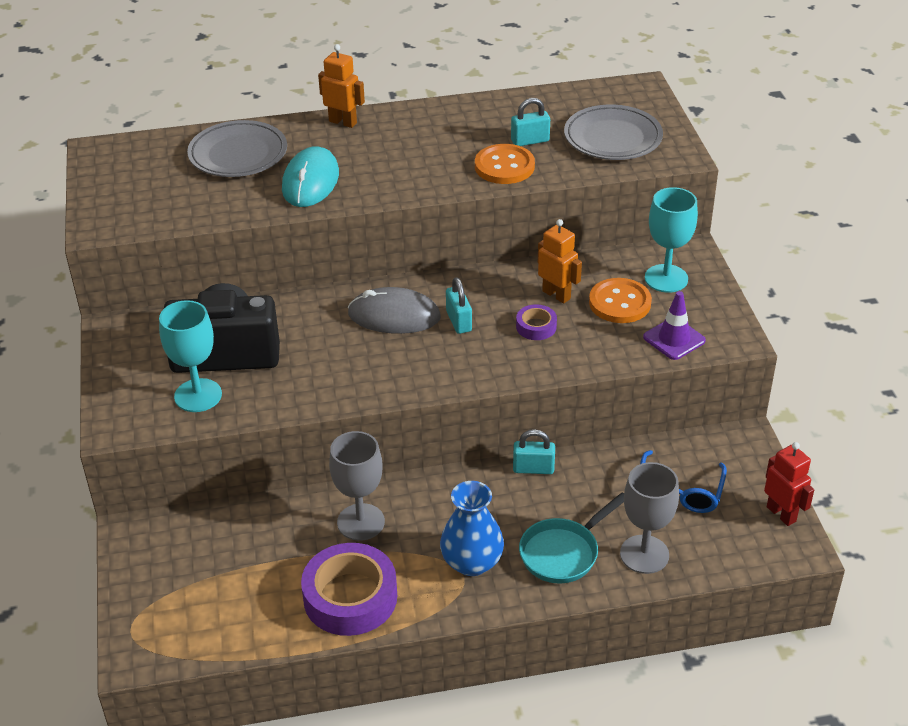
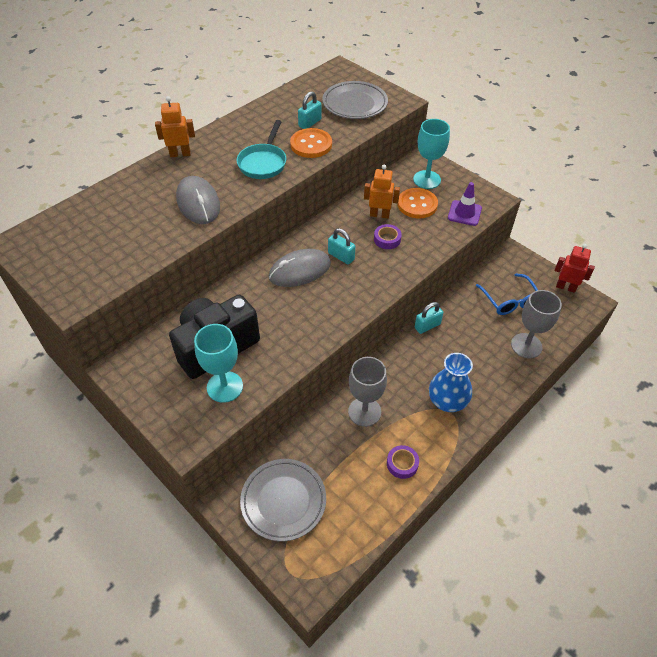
camera: 35 degrees left, 10 degrees up
grey plate [187,120,287,177] -> grey plate moved to [240,459,326,541]
turquoise mouse [282,146,339,207] -> grey mouse [176,176,220,224]
purple tape [301,543,397,636] -> purple tape [387,445,419,479], size x0.48
turquoise pan [519,493,624,583] -> turquoise pan moved to [236,120,286,179]

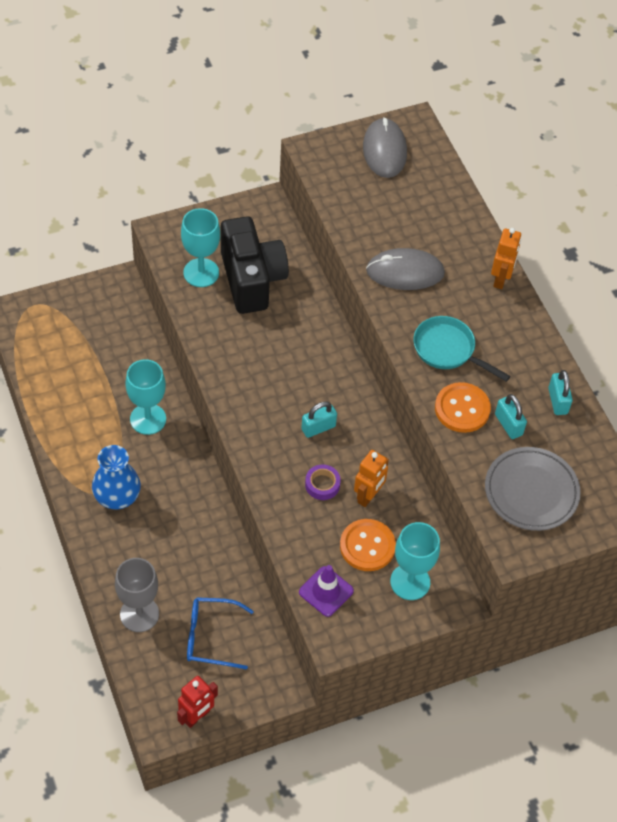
camera: 110 degrees right, 5 degrees up
grey plate [240,459,326,541] -> none
grey mouse [269,249,331,287] -> grey mouse moved to [363,117,407,178]
grey goblet [348,357,387,427] -> turquoise goblet [125,359,166,435]
purple tape [387,445,419,479] -> none
turquoise padlock [415,302,443,334] -> turquoise padlock moved to [548,370,573,415]

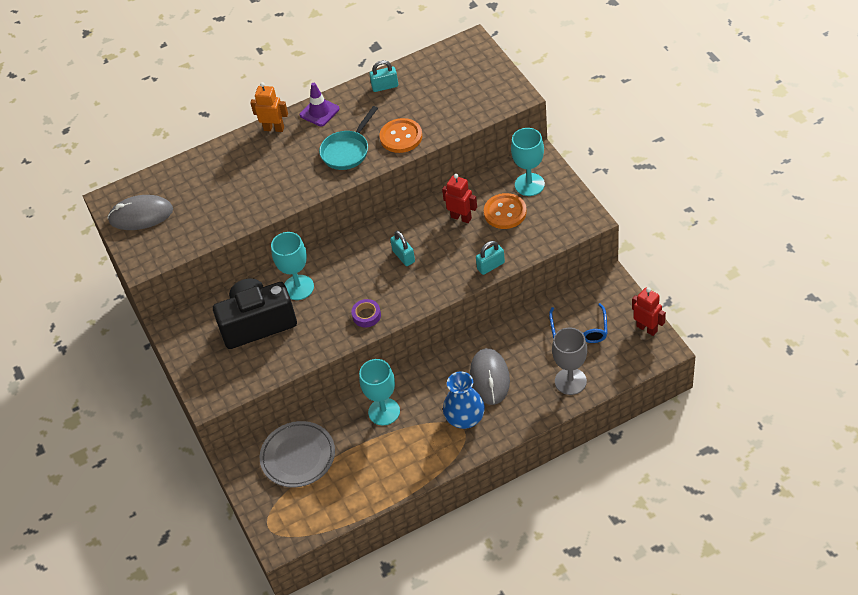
camera: 85 degrees left, 5 degrees down
turquoise goblet [181,208,220,287] -> turquoise goblet moved to [271,232,314,300]
purple traffic cone [299,565,354,617] -> purple traffic cone moved to [300,83,340,127]
purple tape [305,465,341,500] -> purple tape moved to [351,299,381,327]
orange robot [354,450,389,507] -> red robot [442,174,477,223]
grey mouse [366,248,445,290] -> grey mouse moved to [470,348,510,405]
grey plate [485,447,581,531] -> grey plate moved to [260,421,335,487]
turquoise padlock [495,394,527,439] -> turquoise padlock moved to [476,241,505,275]

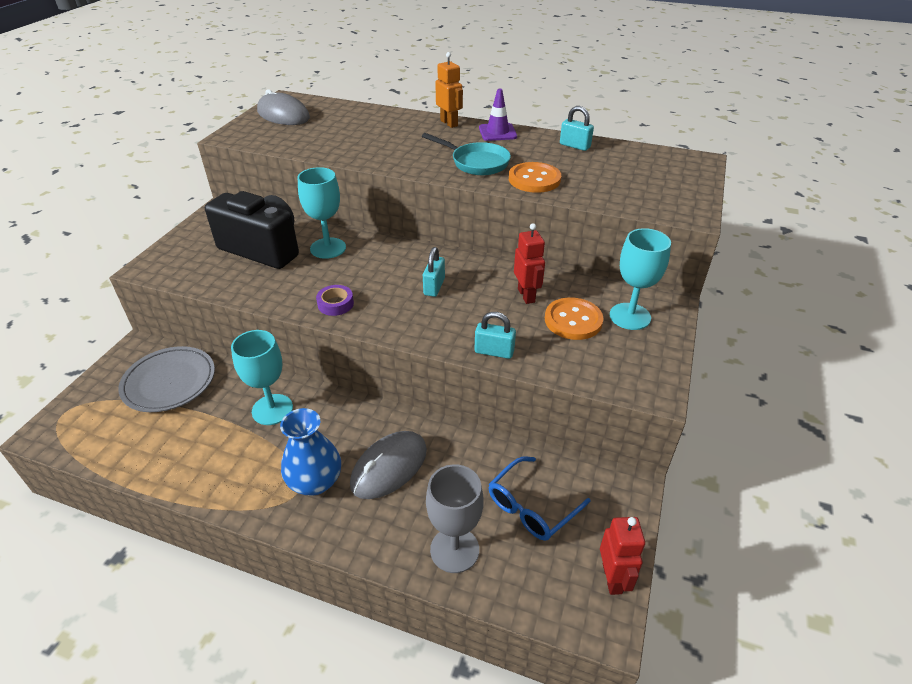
camera: 40 degrees right, 10 degrees down
turquoise pan [319,106,378,170] -> turquoise pan turned 135 degrees counterclockwise [422,133,511,175]

